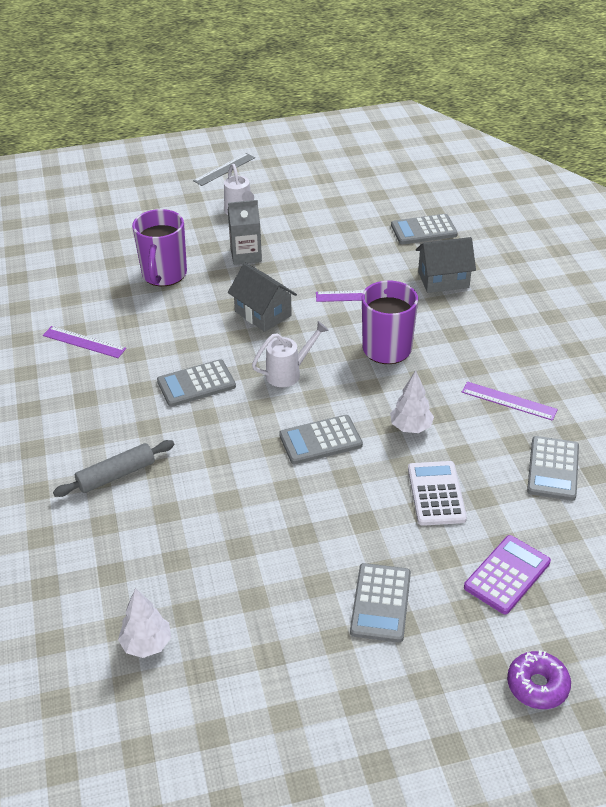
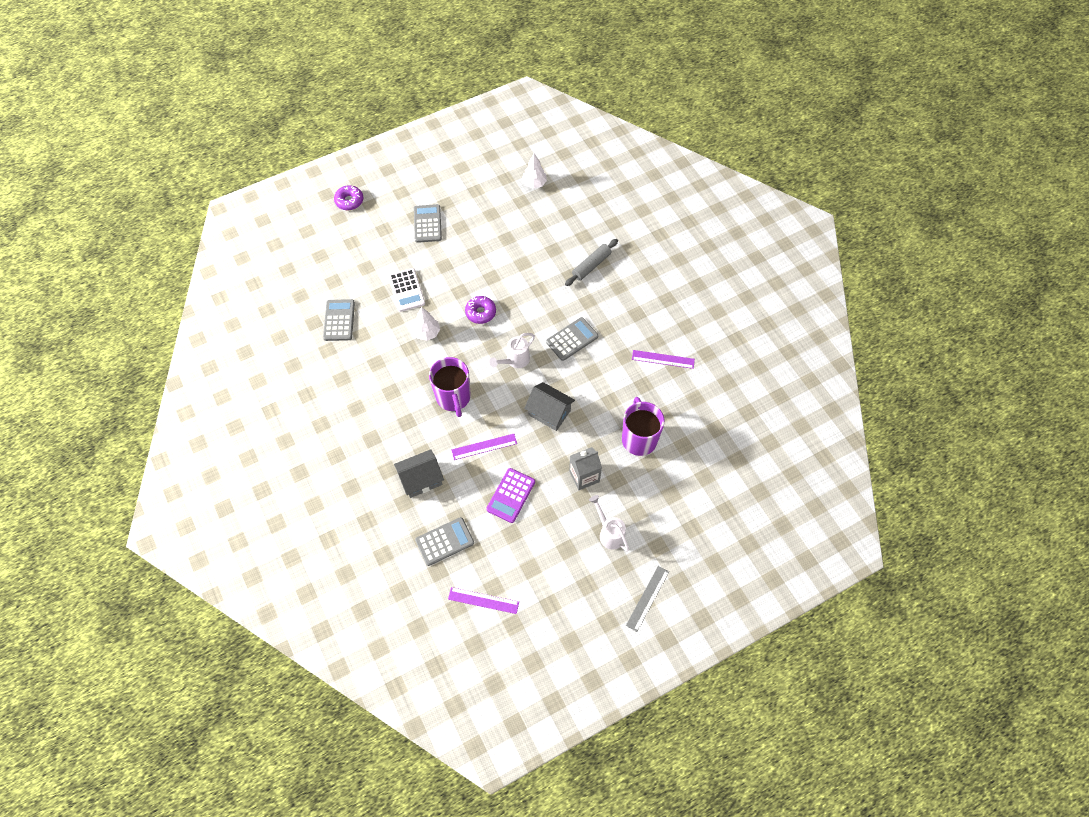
camera: 165 degrees right, 20 degrees up
grey calculator [279,415,363,464] -> purple donut [465,296,496,324]
purple ruler [462,382,558,421] -> purple ruler moved to [448,587,519,614]
purple calculator [464,535,551,614] -> purple calculator moved to [486,468,535,523]

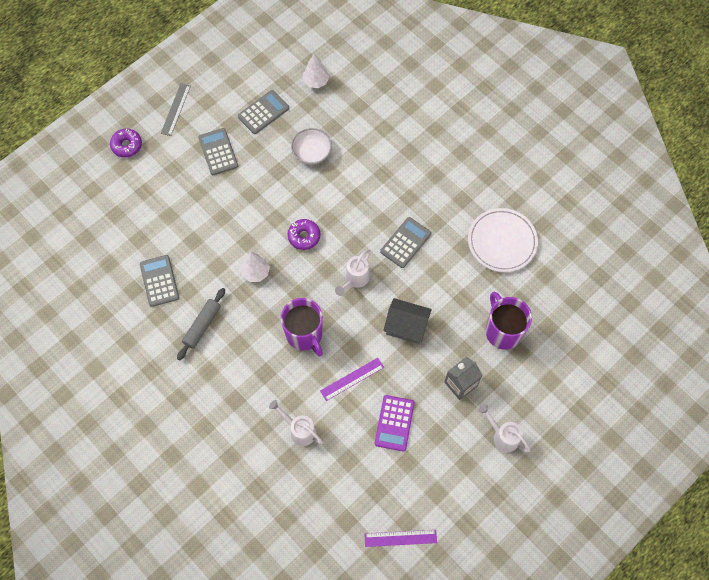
camera: 15 degrees left, 5 degrees up
white calculator [388,268,425,312] -> none
grey house [394,449,444,498] -> white watering can [269,400,323,446]
grey calculator [415,517,474,566] -> grey calculator moved to [238,90,289,134]
grey rolling pin [565,239,618,286] -> grey rolling pin moved to [177,288,225,360]
grey ruler [626,566,669,632] -> grey ruler moved to [161,83,191,136]
purple ruler [632,350,695,369] -> white plate [468,208,538,272]
none -> white bowl [291,128,332,164]

